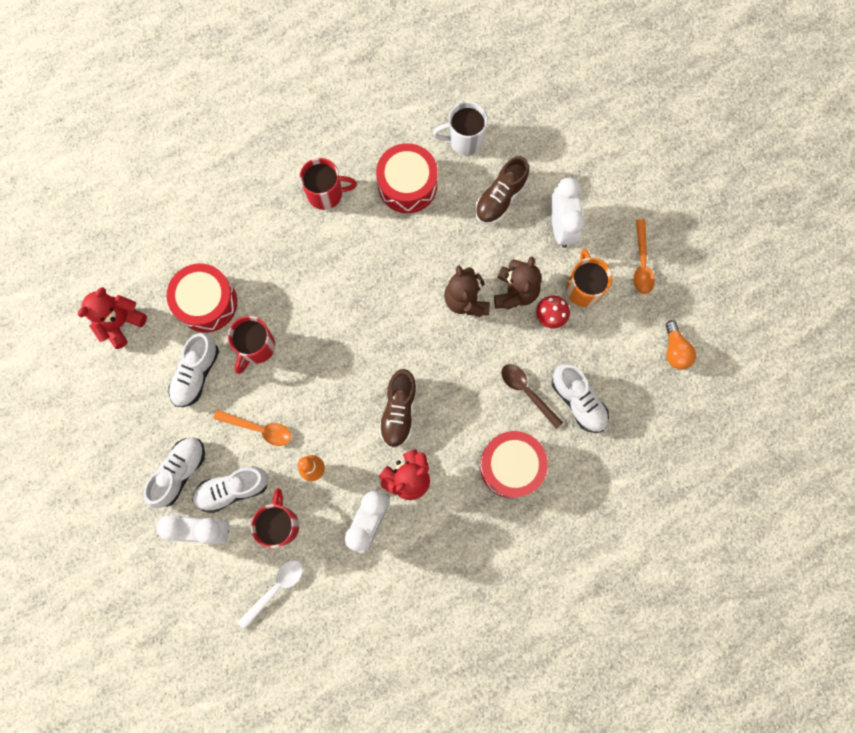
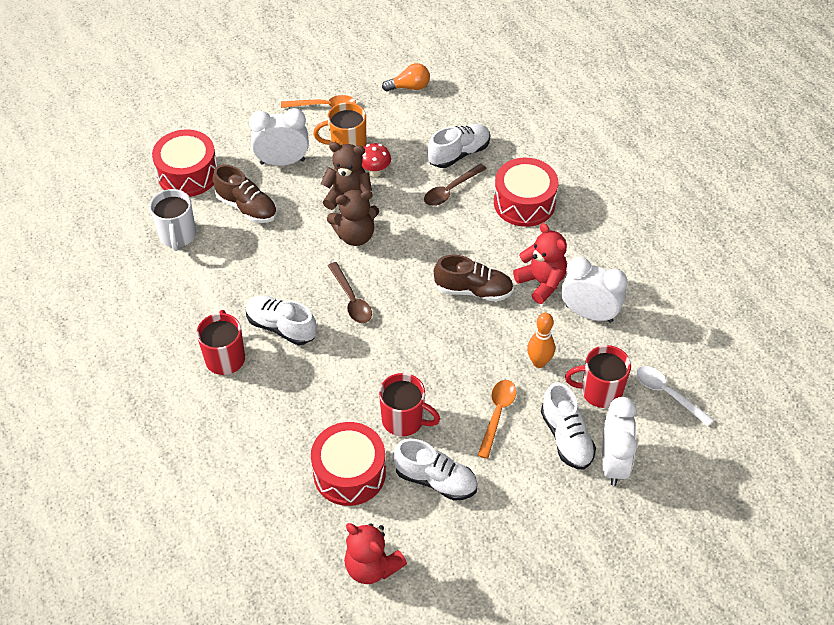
camera: 90 degrees left, 25 degrees down
white shoe [144,438,205,508] -> white shoe moved to [246,295,317,345]
red drum [376,143,438,213] -> red drum moved to [152,129,218,197]
none -> brown spoon [328,262,372,323]

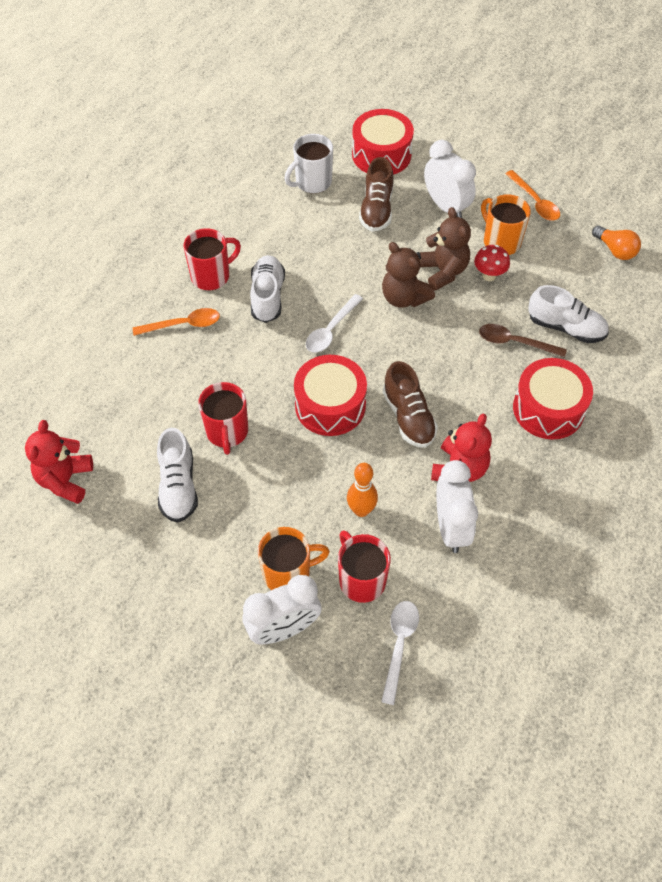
camera: 60 degrees right, 5 degrees up
red drum [311,422,386,506] -> red drum moved to [294,355,367,436]
brown spoon [328,262,372,323] -> white spoon [306,294,363,352]
orange spoon [477,380,517,459] -> orange spoon moved to [133,308,220,336]
white shoe [541,383,596,470] -> orange mug [258,527,330,590]

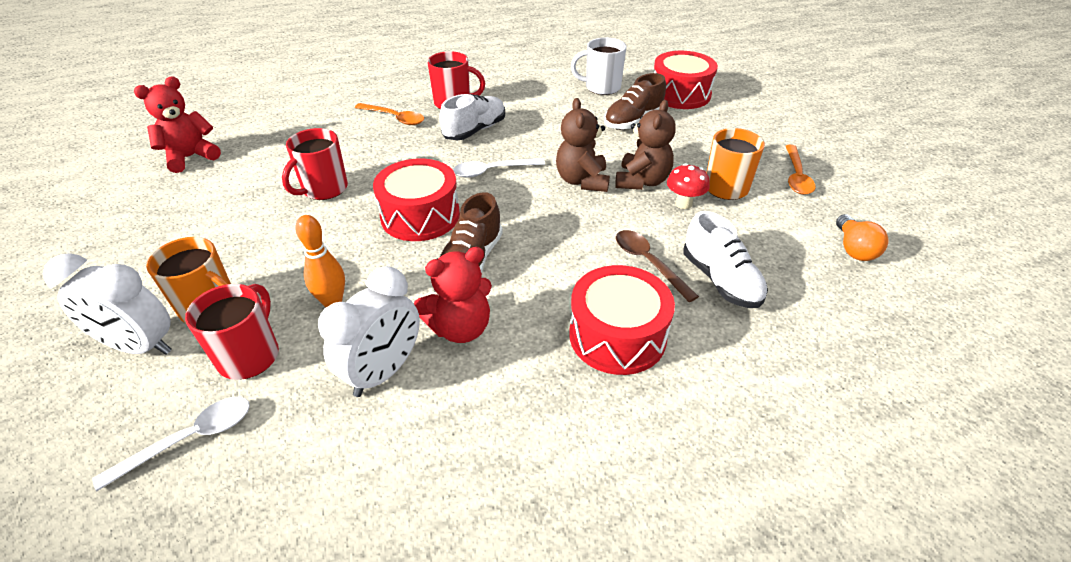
camera: 40 degrees right, 15 degrees down
white shoe [157,428,198,523] -> none
white clock [424,140,476,218] -> none

